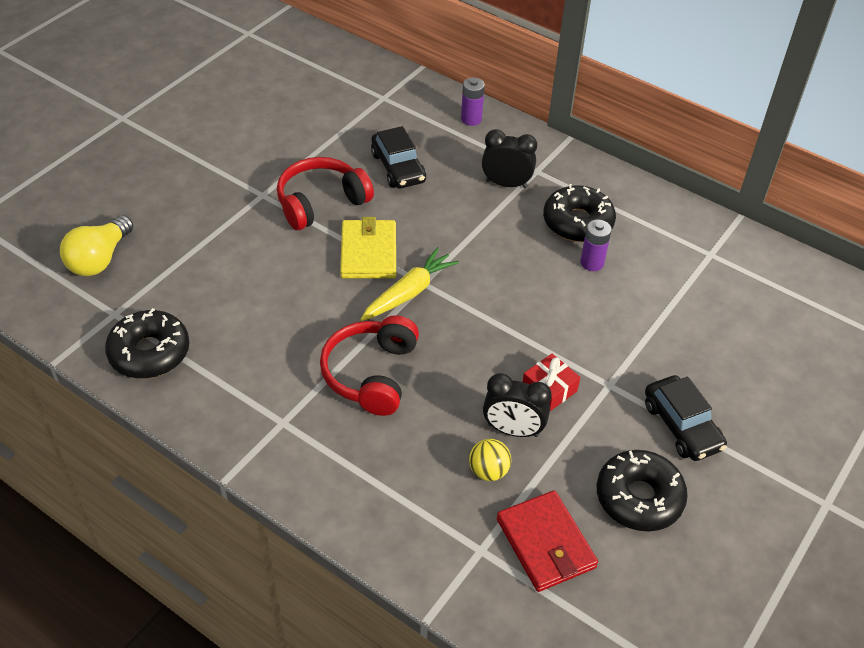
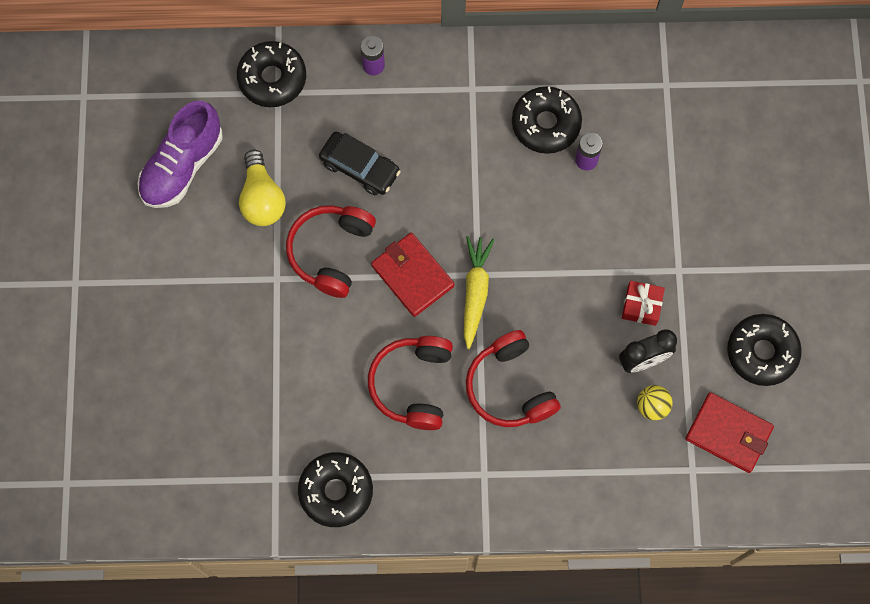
camera: 35 degrees left, 25 degrees up
yellow light bulb [60,215,133,276] -> yellow light bulb moved to [239,150,286,226]
yellow wallet [340,217,396,278] -> red wallet [371,232,454,317]
black clock [482,129,537,188] -> none
black car [645,375,727,461] -> none
none -> purple shoe [137,101,223,208]
none -> black donut [237,41,306,107]
none -> red headphones [368,336,453,430]

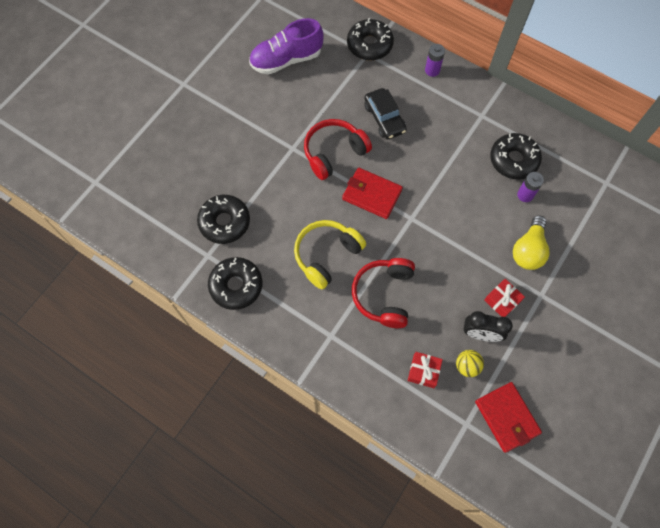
camera: 35 degrees right, 5 degrees down
yellow light bulb [239,150,286,226] -> yellow light bulb moved to [513,215,550,270]
red headphones [368,336,453,430] -> yellow headphones [294,220,366,289]
red wallet [371,232,454,317] -> red wallet turned 60 degrees counterclockwise [342,168,403,219]
yellow carrot [464,236,495,349] -> none
black donut [727,314,802,386] -> black donut moved to [197,195,250,244]
none -> red gift [408,352,443,388]

